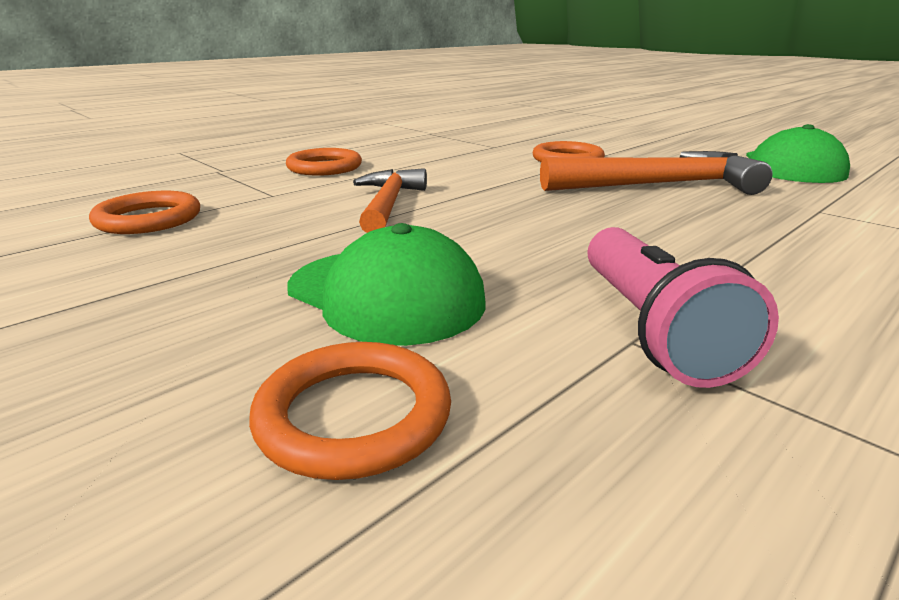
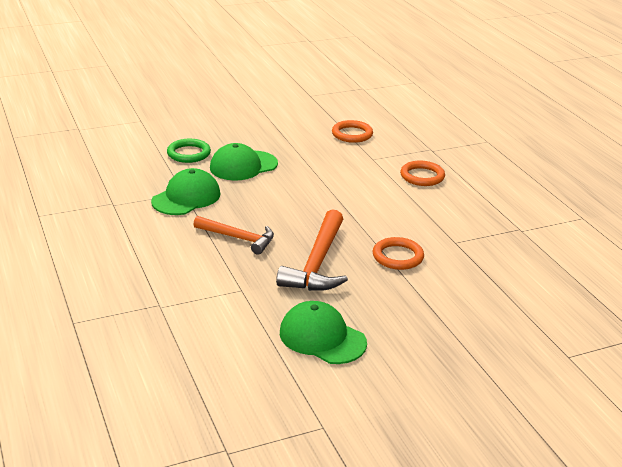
camera: 110 degrees right, 5 degrees up
orange ring [249,342,451,480] -> green ring [167,139,211,163]
orange hammer [353,168,427,233] -> orange hammer moved to [193,216,274,255]
pink flashlight [588,227,779,388] -> green cap [151,168,220,215]

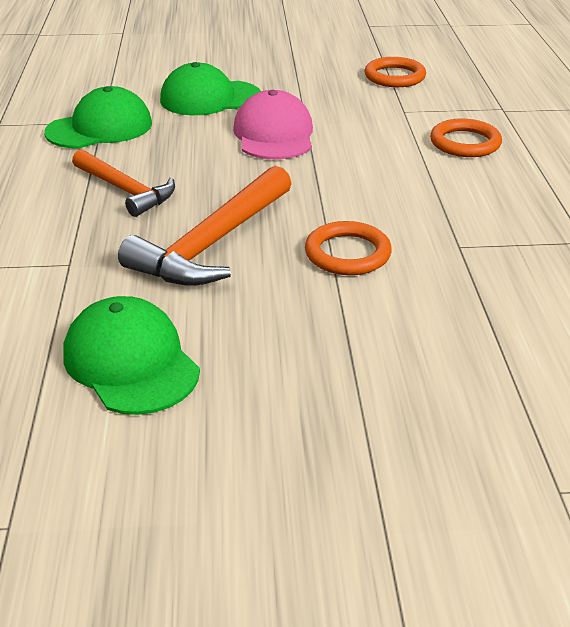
camera: 20 degrees right, 5 degrees up
green ring [167,139,211,163] -> none
none -> pink cap [233,90,313,159]

